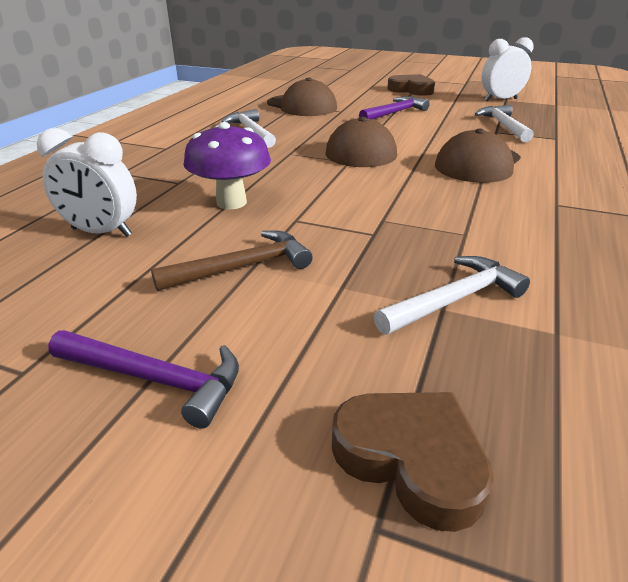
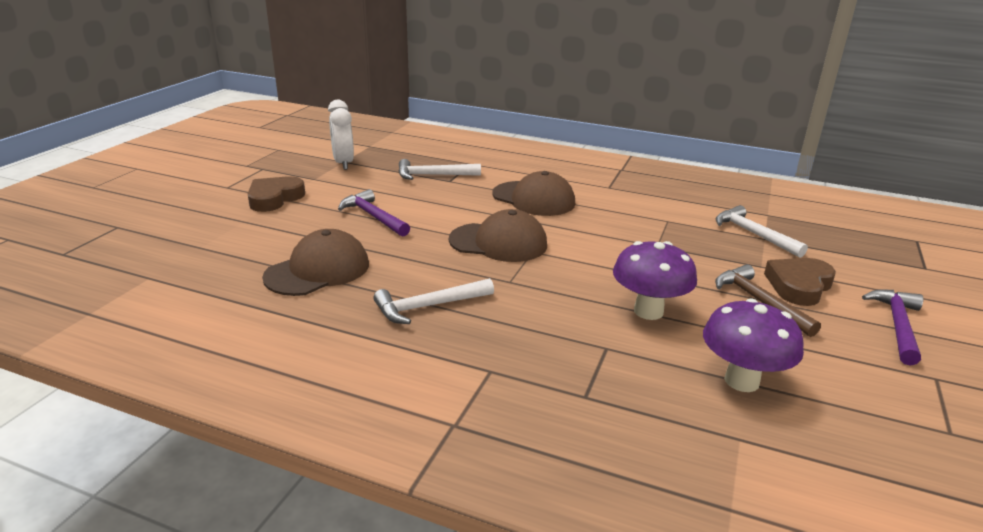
camera: 90 degrees left, 5 degrees down
white clock [37,128,137,237] -> purple mushroom [703,298,804,392]
brown heart [332,392,494,532] -> brown heart moved to [764,258,836,306]

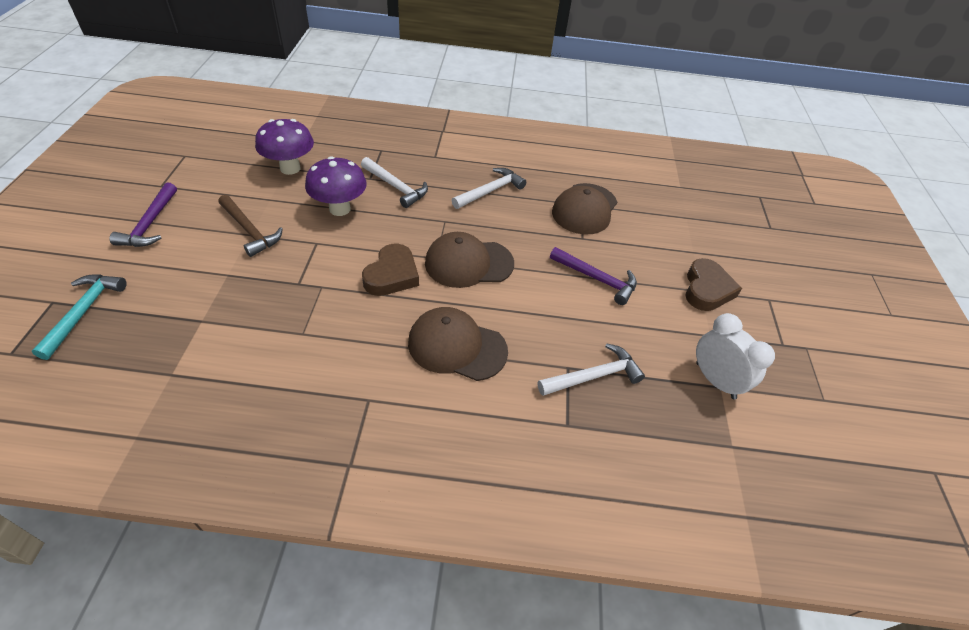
camera: 160 degrees right, 20 degrees up
white hammer [715,205,808,258] -> white hammer moved to [361,157,428,208]
brown heart [764,258,836,306] -> brown heart moved to [362,243,419,296]
none -> turquoise hammer [32,275,127,360]

